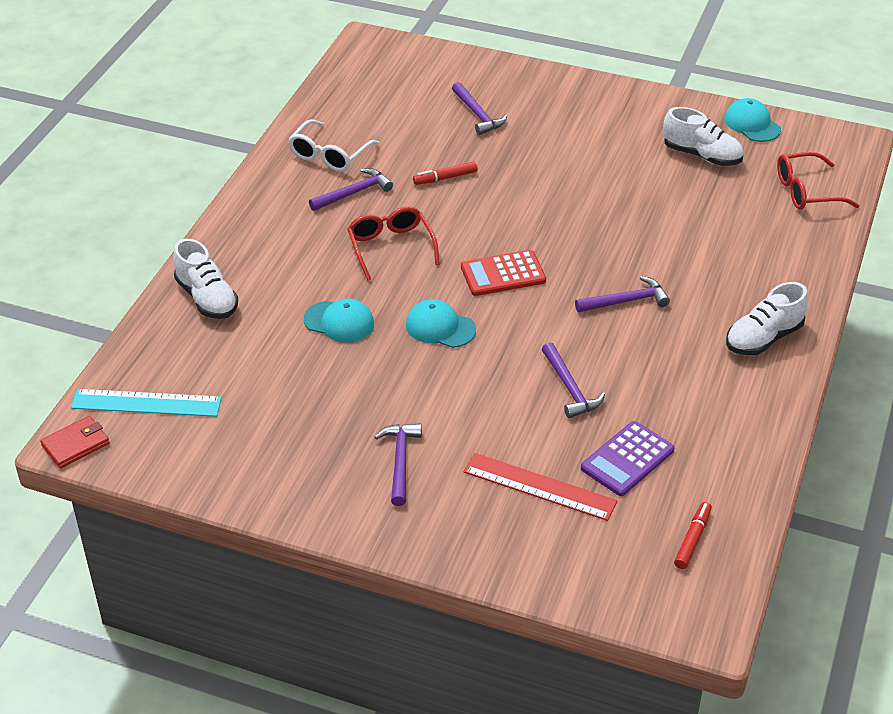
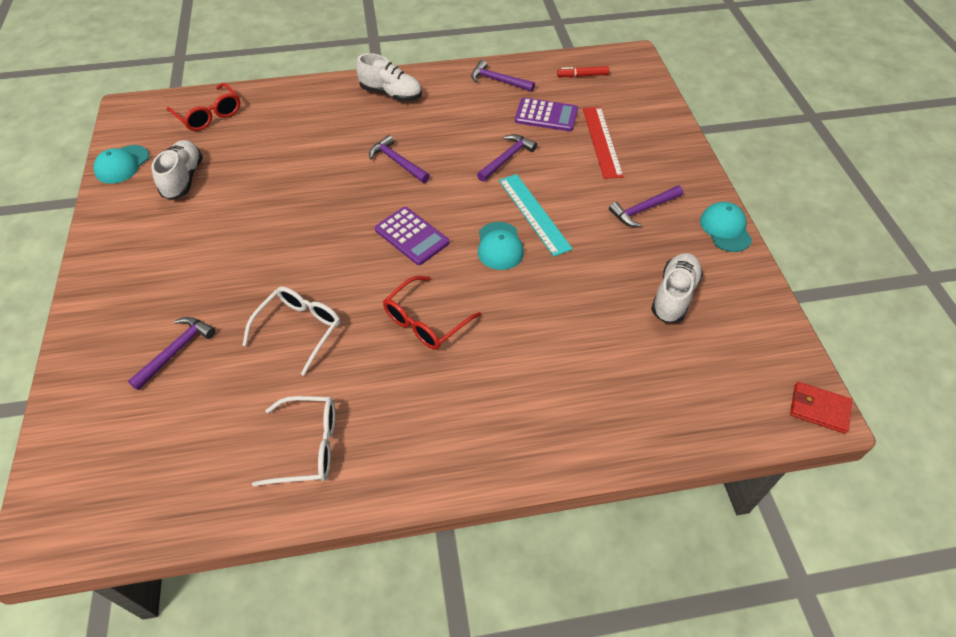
camera: 120 degrees left, 10 degrees up
turquoise ruler [71,389,222,417] -> turquoise ruler moved to [499,174,573,257]
white shoe [173,239,238,319] -> white shoe moved to [651,253,703,323]
turquoise cap [304,299,374,342] -> turquoise cap moved to [700,202,752,252]
purple hammer [309,168,393,211] -> purple hammer moved to [471,60,535,92]
red marker [413,161,478,185] -> white glasses [242,287,340,376]
red calculator [461,250,546,296] -> purple calculator [375,207,450,265]

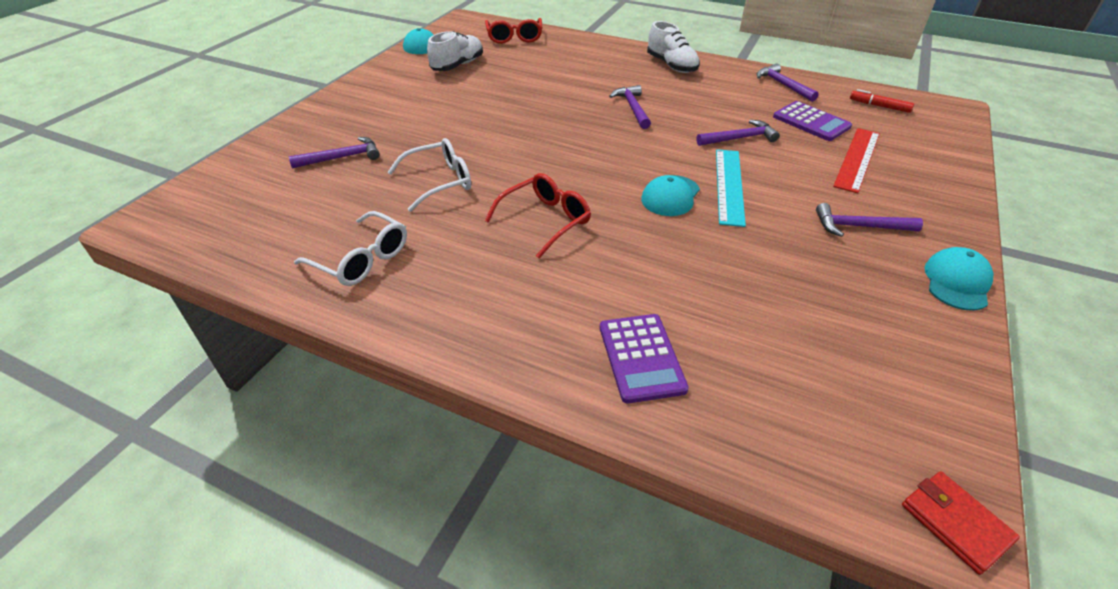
camera: 35 degrees right, 10 degrees down
purple calculator [375,207,450,265] -> purple calculator moved to [600,314,689,403]
red glasses [383,276,481,350] -> red glasses turned 150 degrees clockwise [485,173,591,259]
white shoe [651,253,703,323] -> none

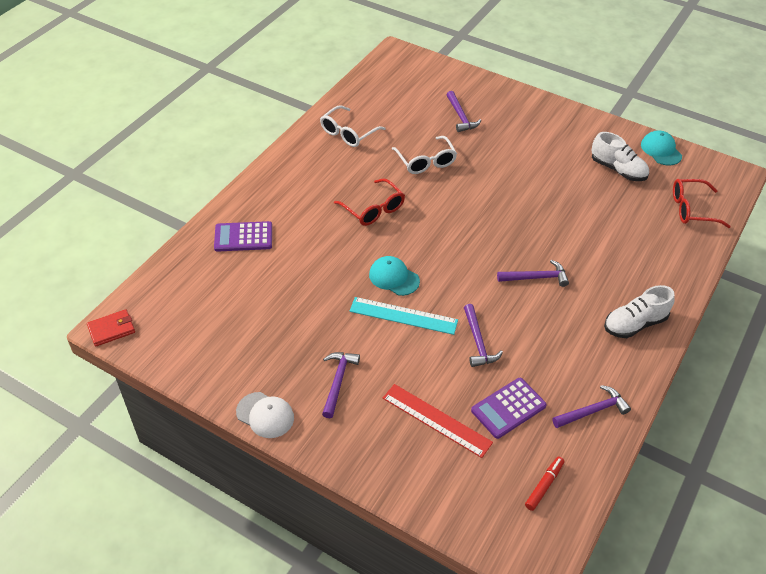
camera: 95 degrees right, 5 degrees up
turquoise cap [924,247,993,311] -> white cap [236,392,294,438]

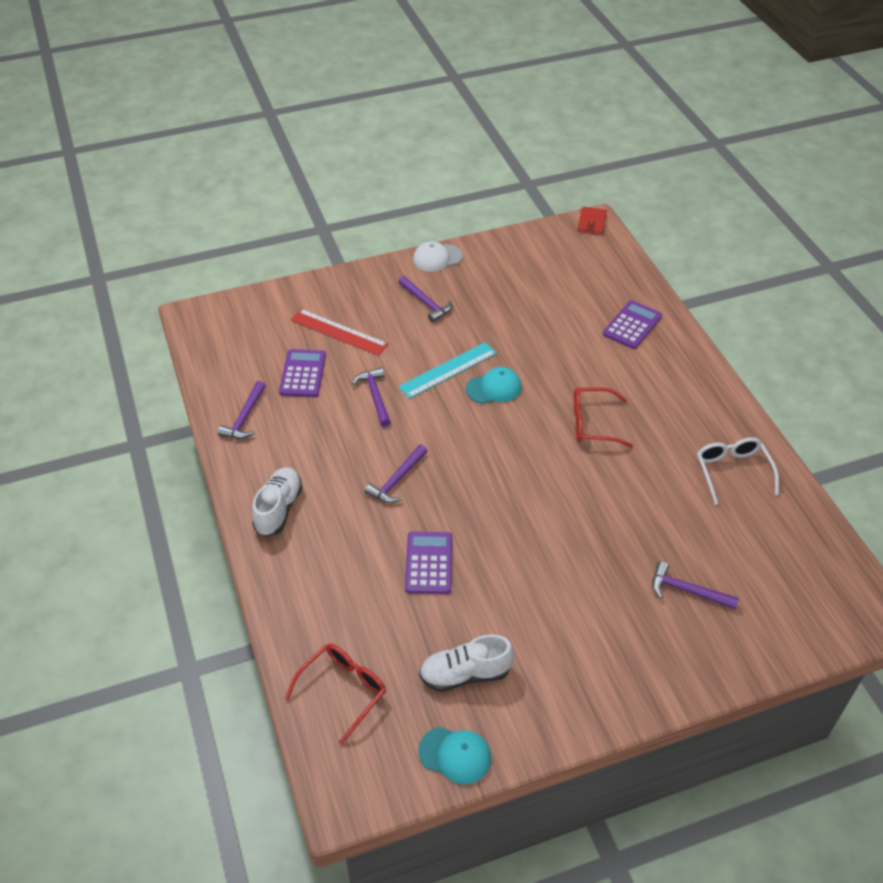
camera: 130 degrees right, 0 degrees up
red ruler [383,384,493,458] -> red ruler turned 45 degrees clockwise [291,309,388,356]
white glasses [392,136,457,174] -> none
purple hammer [464,304,503,367] -> purple hammer turned 45 degrees clockwise [352,367,391,427]
red marker [525,456,564,511] -> none
none -> purple calculator [405,532,452,594]

